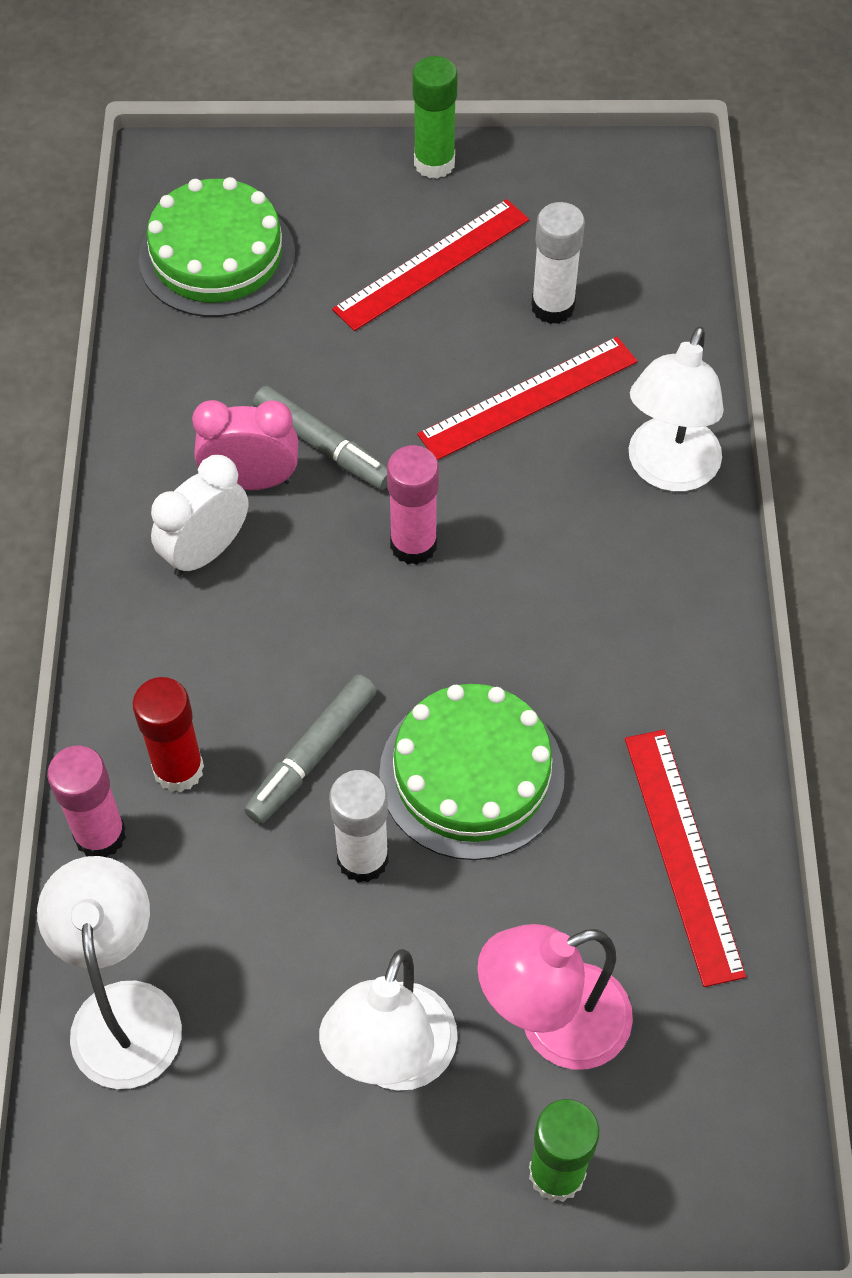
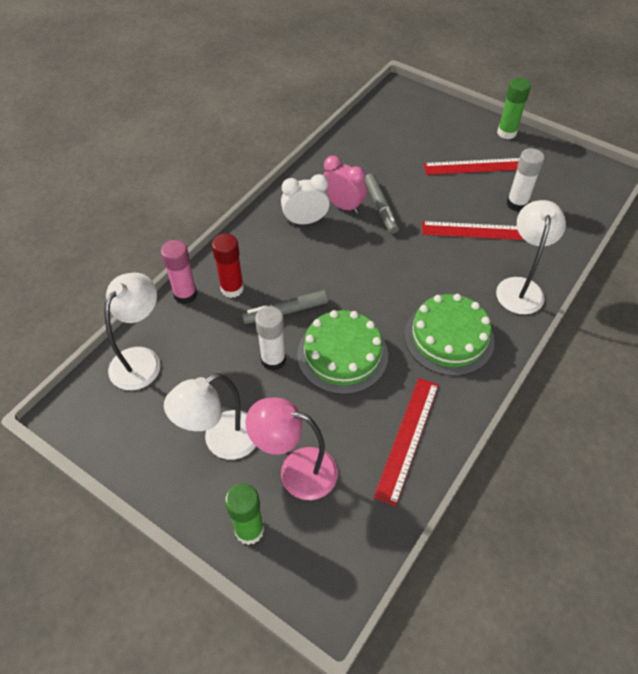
camera: 35 degrees right, 5 degrees down
green cake [139,177,295,317] -> green cake moved to [404,294,495,376]
pink glue stick [387,445,439,565] -> none
white lamp [629,326,724,492] -> white lamp turned 135 degrees clockwise [496,200,566,315]

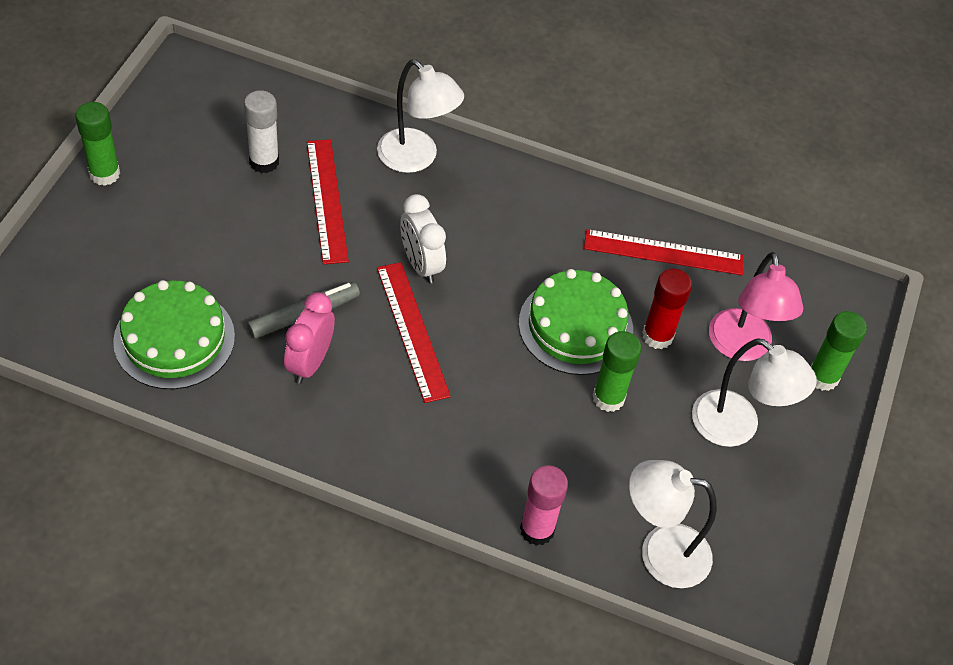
camera: 110 degrees left, 0 degrees up
red glue stick [212,233,244,298] -> red glue stick moved to [642,269,692,349]
grey marker [241,290,328,324] -> none
white glue stick [255,306,286,371] -> green glue stick [593,331,642,412]
white clock [281,174,330,224] -> white clock moved to [400,194,446,284]
green cake [404,294,495,376] -> green cake moved to [113,280,235,389]
red ruler [423,158,520,175] -> red ruler moved to [377,262,451,403]
white lamp [496,200,566,315] -> white lamp turned 135 degrees counterclockwise [377,59,464,173]

